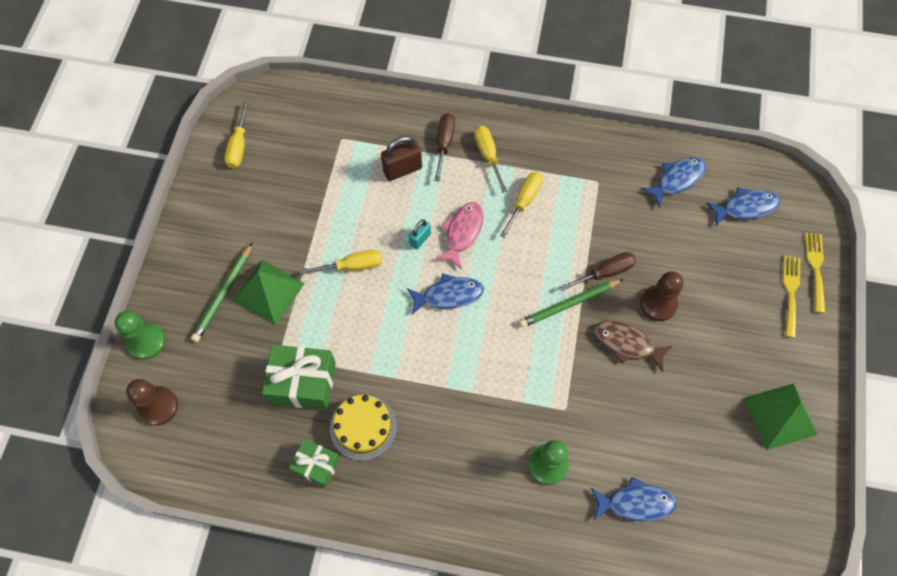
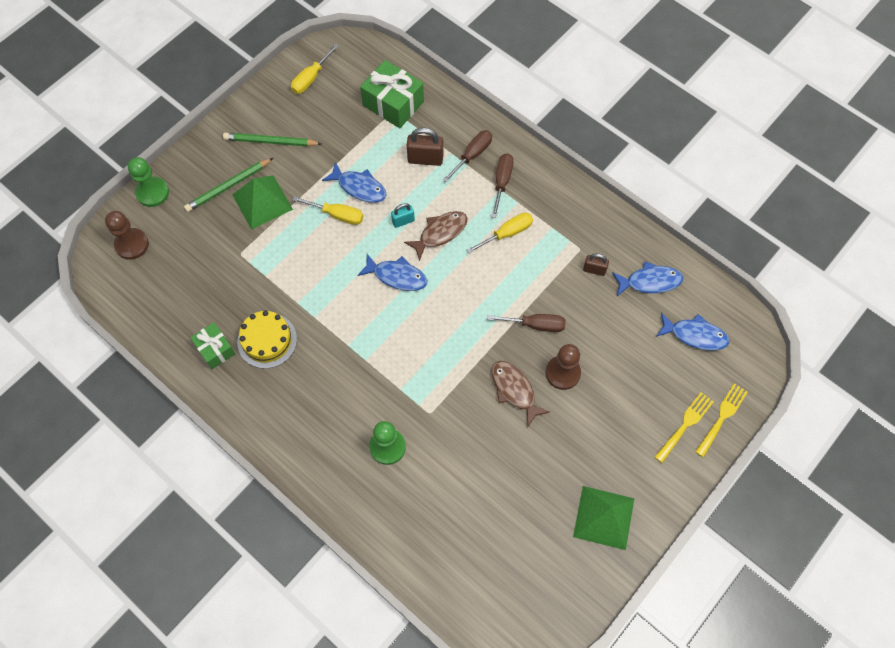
camera: 30 degrees right, 0 degrees up
green gift [262,345,336,410] -> green gift moved to [360,60,424,128]
pink fish [436,202,484,269] -> brown fish [404,211,468,261]
yellow screwdriver [474,126,507,193] -> brown screwdriver [492,154,514,218]
green pencil [519,279,623,328] -> green pencil moved to [223,133,322,147]
blue fish [591,477,677,522] -> blue fish moved to [322,162,387,203]
none -> brown padlock [583,253,609,276]

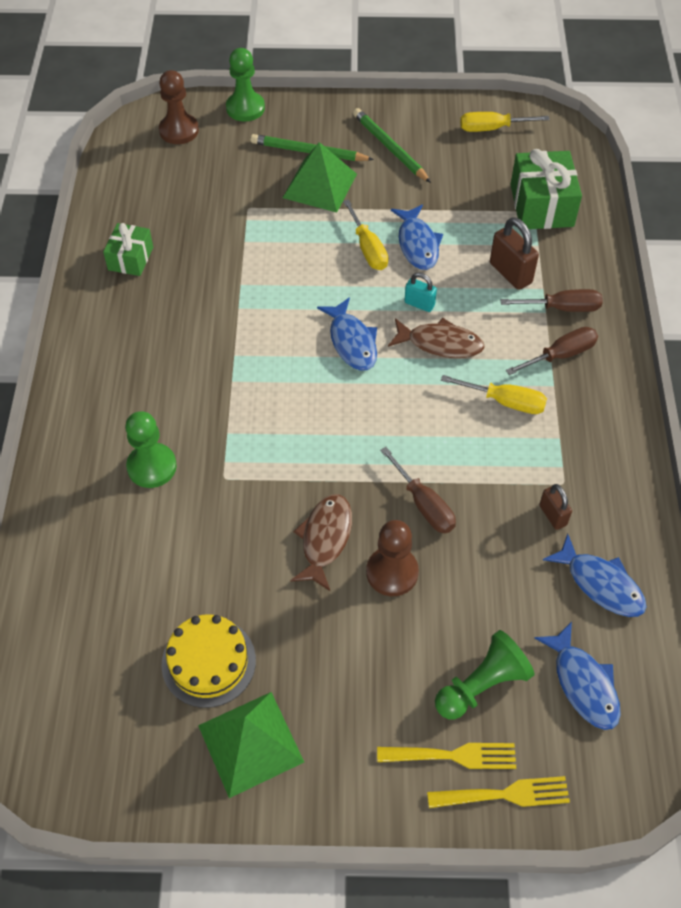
camera: 50 degrees right, 10 degrees down
yellow cake [237,311,297,369] -> yellow cake moved to [161,614,256,708]
none -> green pawn [435,630,535,719]

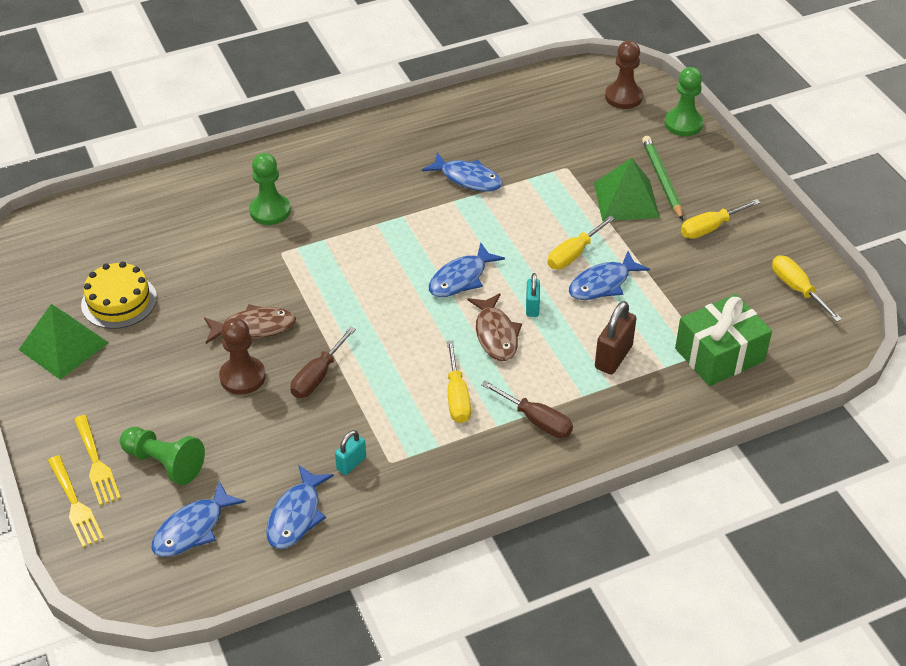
camera: 65 degrees right, 10 degrees down
green gift [103,223,153,276] -> none
green pencil [353,108,431,183] -> yellow screwdriver [681,199,761,239]
brown screwdriver [500,289,603,312] -> none
brown padlock [539,484,572,530] -> turquoise padlock [335,430,366,475]
none -> blue fish [422,152,503,192]

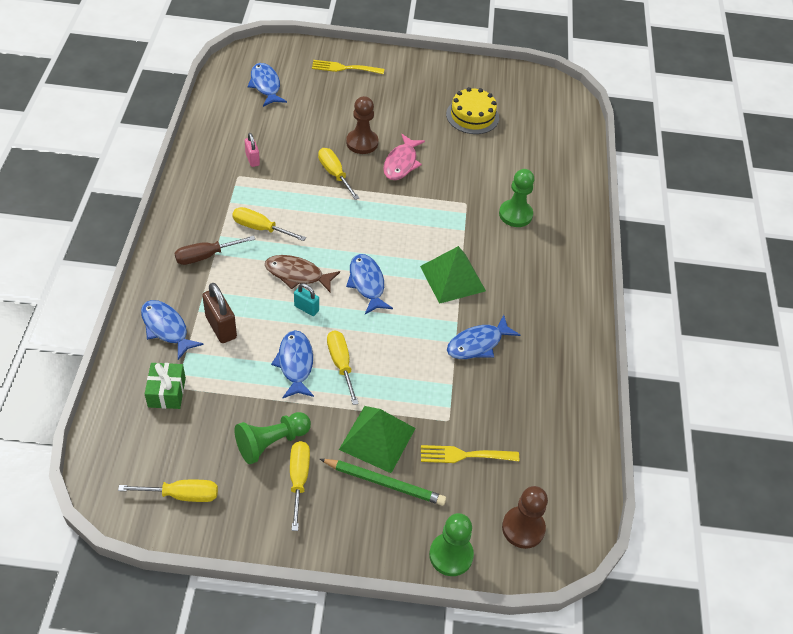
camera: 115 degrees right, 5 degrees up
green pyramid [19,304,109,380] -> green pyramid moved to [420,246,486,304]
yellow fork [48,455,104,547] -> yellow fork moved to [421,445,519,463]
green pawn [120,427,205,485] -> green pawn moved to [235,412,311,464]
brown fish [204,304,296,344] -> pink fish [383,134,425,180]
blue fish [266,465,334,549] -> blue fish moved to [141,300,204,360]
brown screwdriver [291,326,356,398] -> yellow screwdriver [318,148,359,200]
turquoise padlock [335,430,366,475] -> pink padlock [245,133,260,167]
green gift [675,294,772,386] -> green gift [145,363,186,409], size x0.61

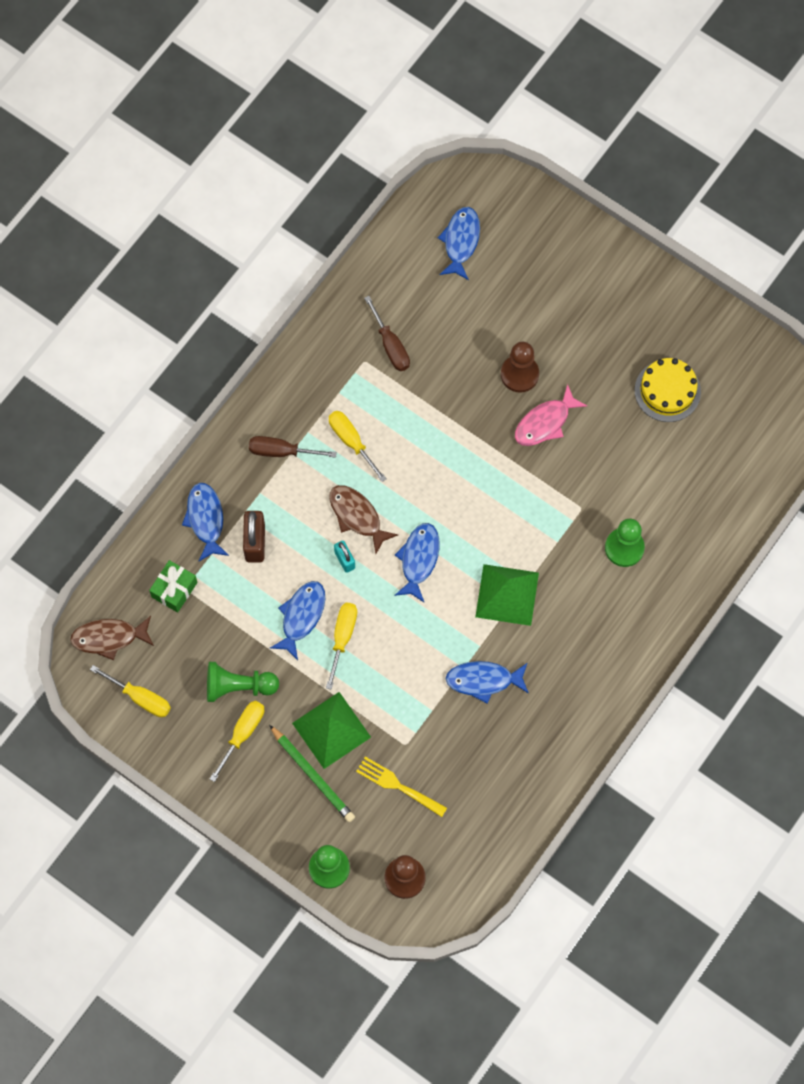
camera: 35 degrees right, 20 degrees up
pink padlock [245,133,260,167] -> brown screwdriver [364,296,410,371]
yellow fork [312,60,384,74] -> none
yellow screwdriver [318,148,359,200] -> none
none -> brown fish [70,616,154,660]

